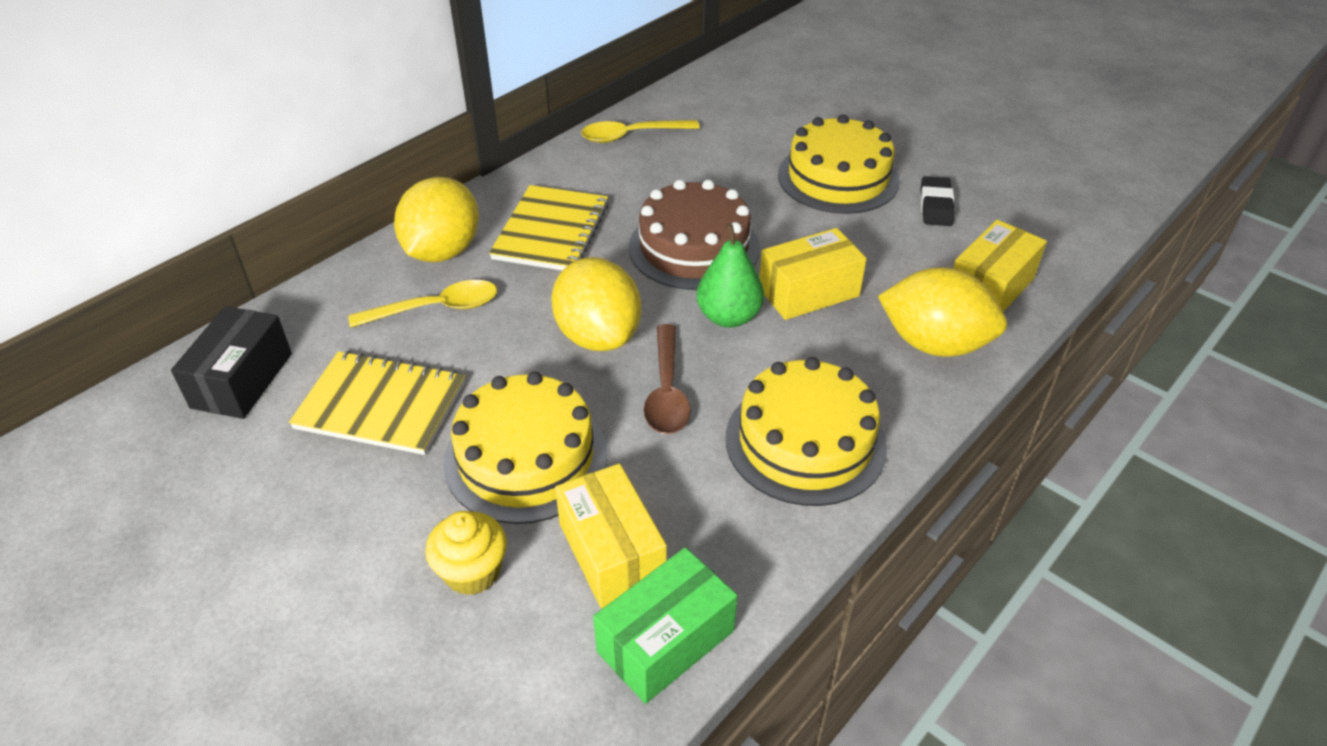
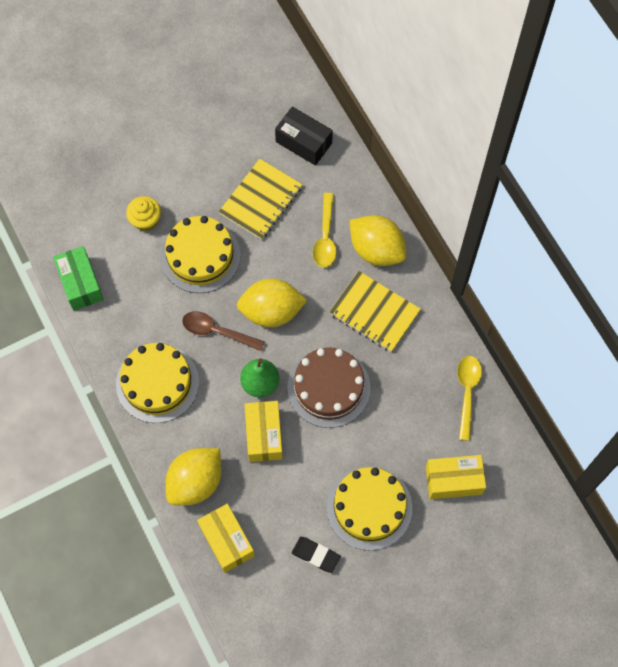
camera: 110 degrees right, 25 degrees up
yellow box [555,464,667,608] -> yellow box moved to [426,455,486,499]

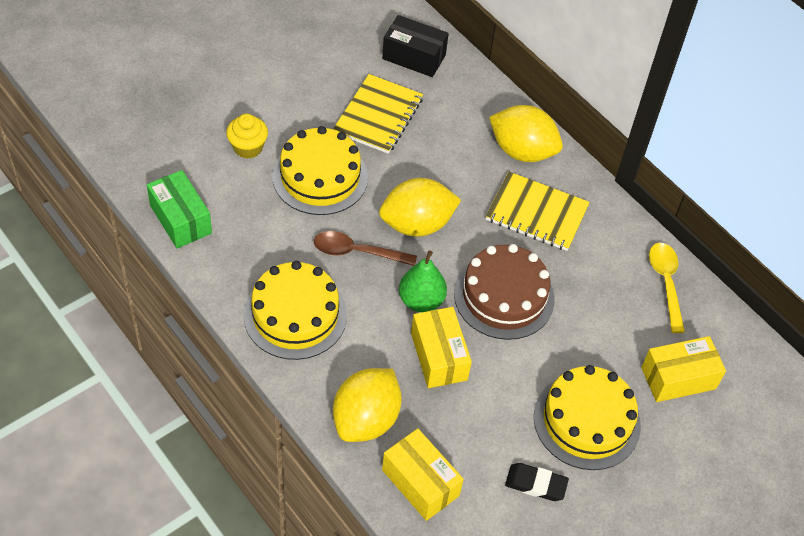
camera: 15 degrees left, 15 degrees down
yellow spoon [313,193,336,268] -> none

